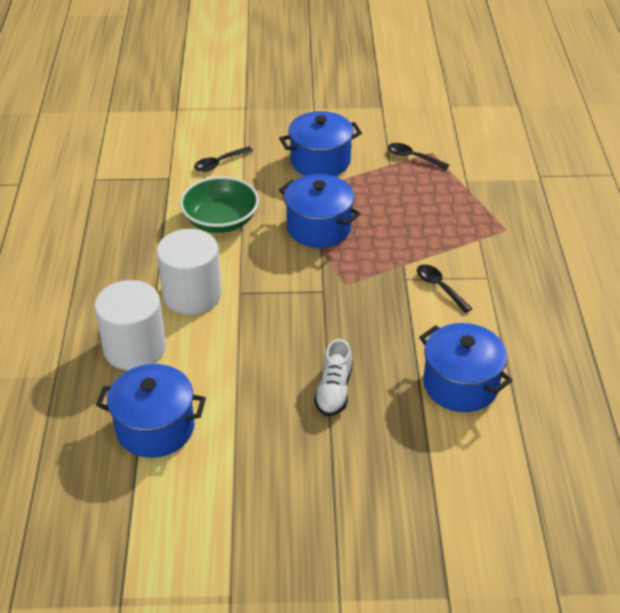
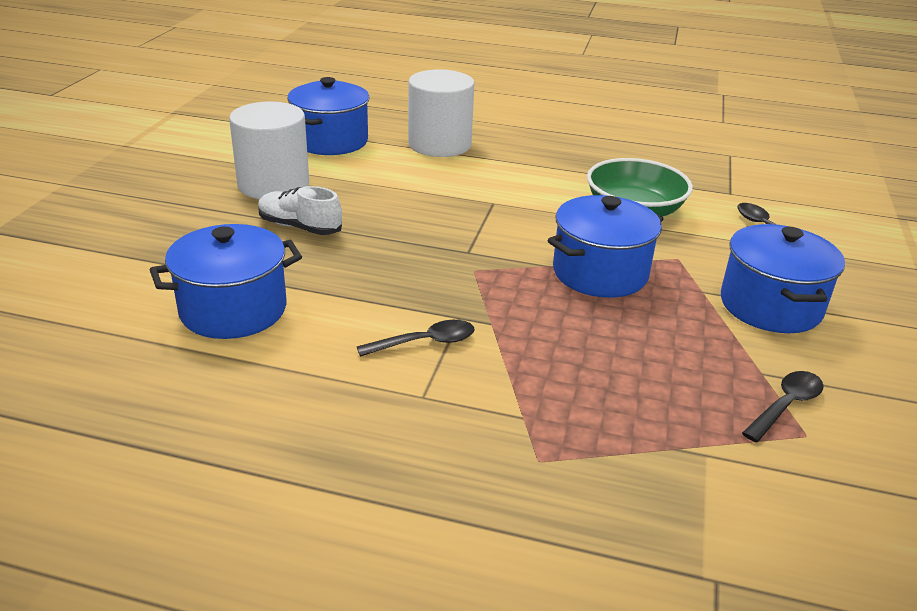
camera: 105 degrees right, 10 degrees down
white cylinder [156,229,222,314] -> white cylinder moved to [229,102,309,199]

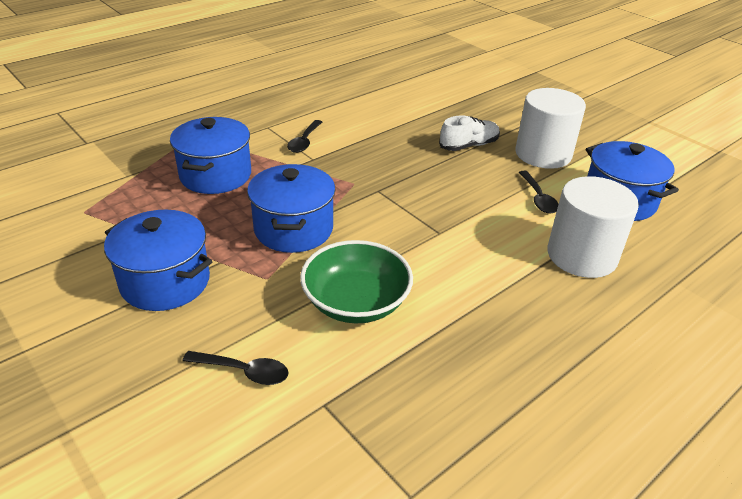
camera: 125 degrees right, 5 degrees up
blue pot [149,224,302,339] -> blue pot moved to [170,117,251,194]
black spoon [742,371,824,442] -> black spoon moved to [518,171,558,214]

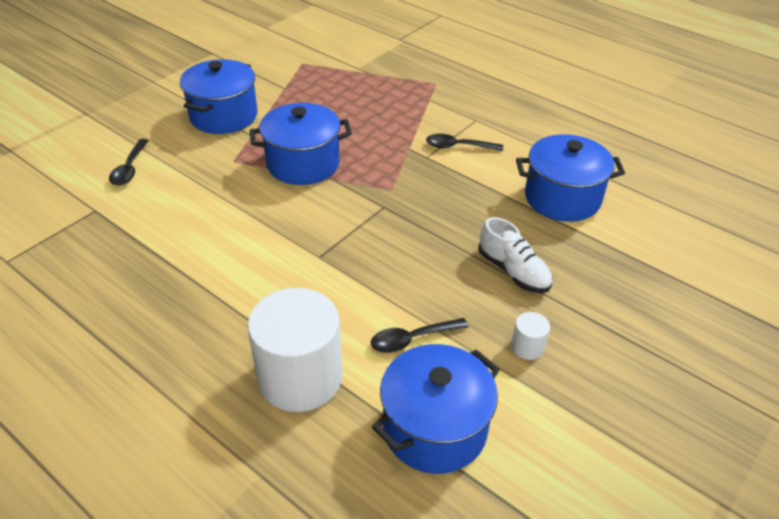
camera: 80 degrees right, 5 degrees up
blue pot [170,117,251,194] -> blue pot moved to [516,134,625,222]
green bowl [300,240,413,323] -> none
white cylinder [515,88,586,169] -> white cylinder [511,312,550,360], size x0.42

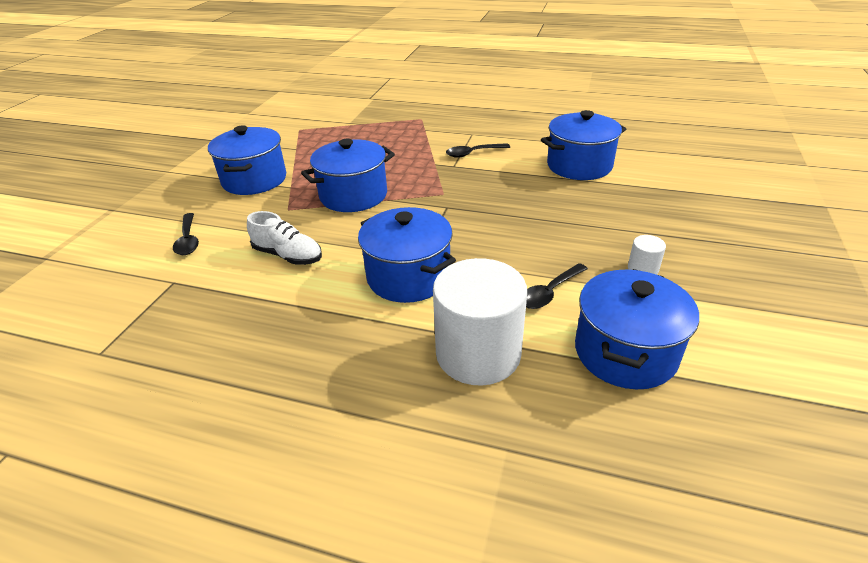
camera: 20 degrees left, 5 degrees down
white shoe [478,217,553,293] -> white shoe moved to [247,211,322,265]
none -> blue pot [358,207,456,303]

